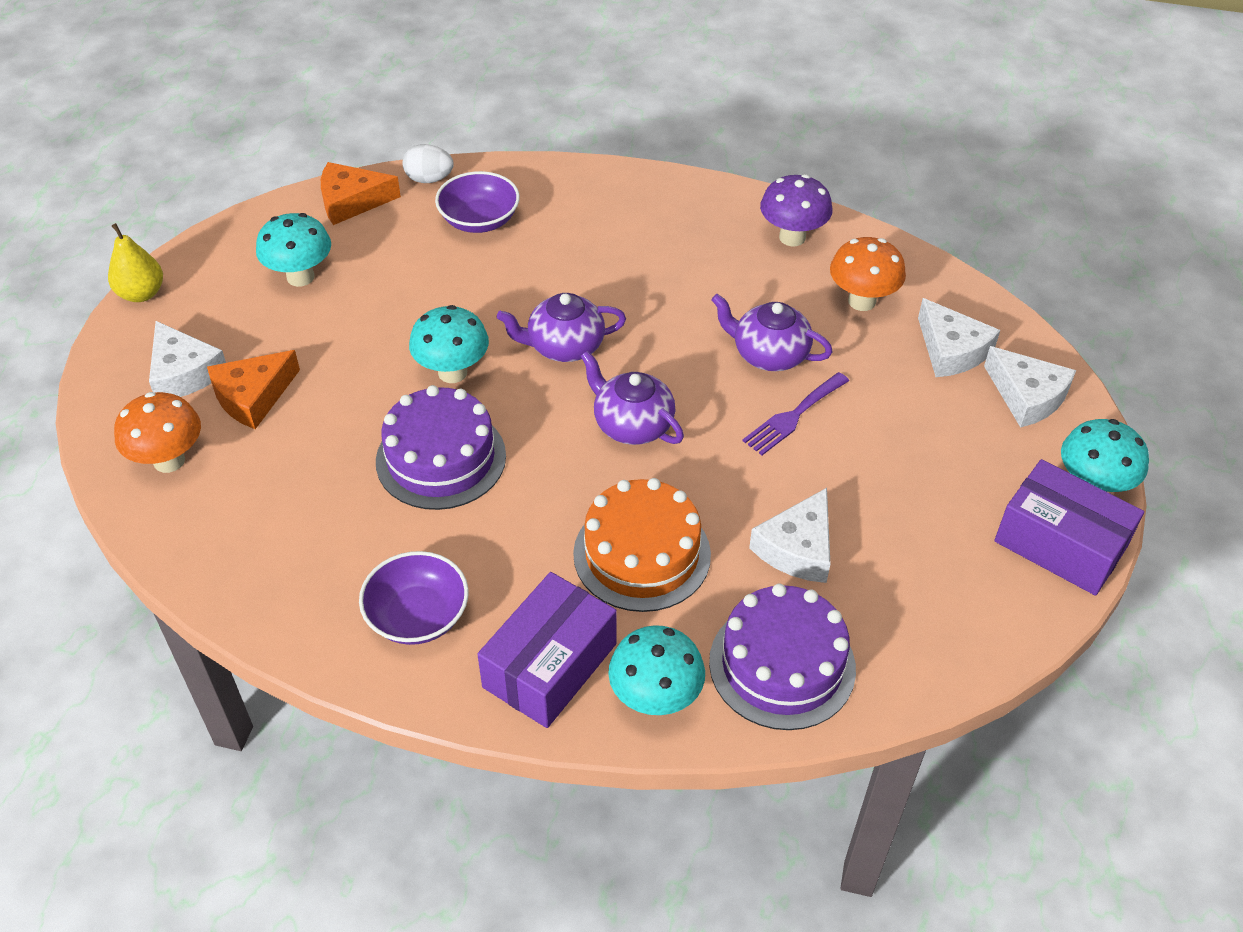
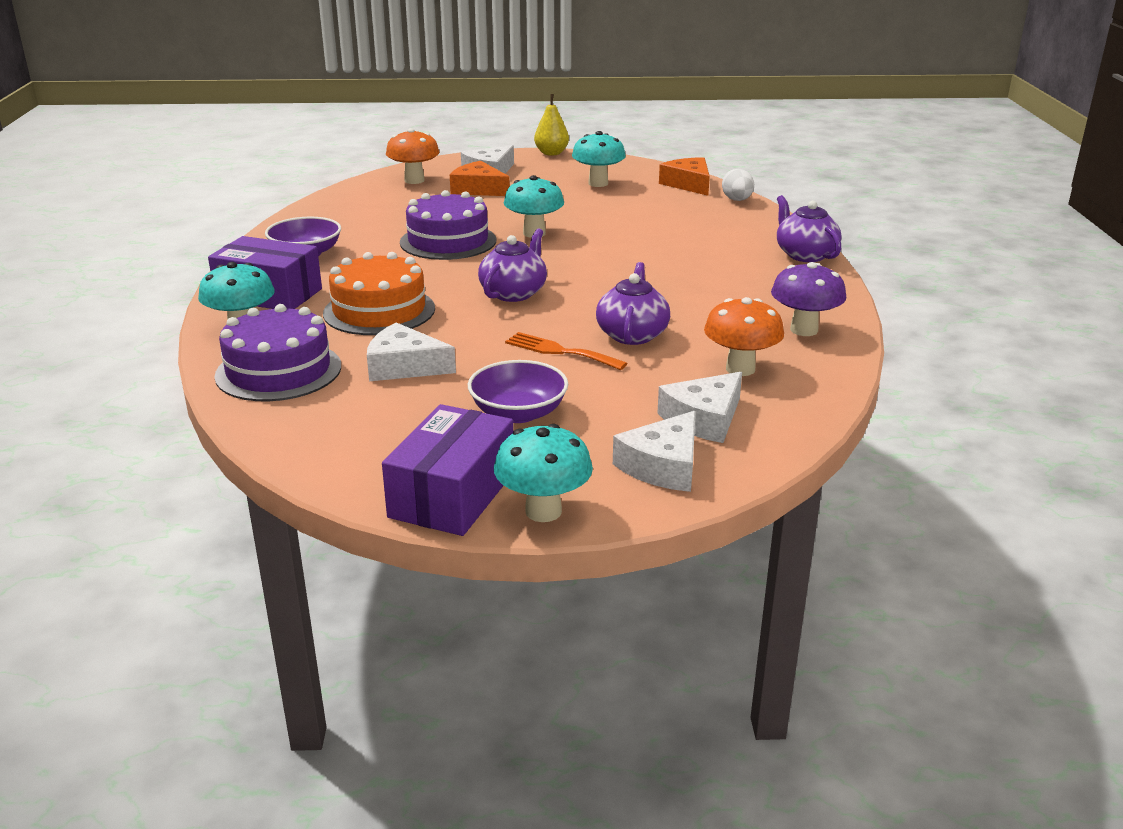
camera: 75 degrees right, 20 degrees down
purple bowl [435,171,520,233] -> purple bowl moved to [468,360,568,423]
purple teapot [497,293,626,362] -> purple teapot moved to [777,195,842,262]
purple fork [743,372,849,455] -> orange fork [505,332,627,370]

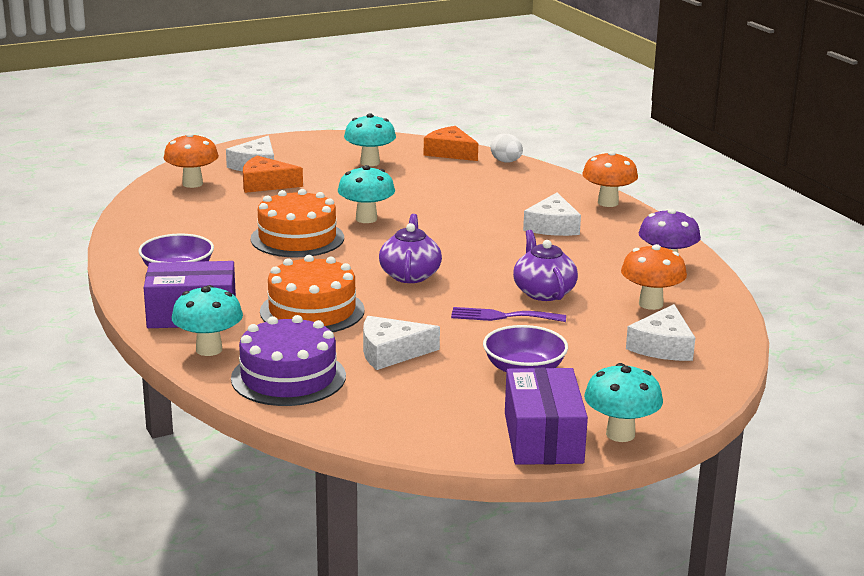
camera: 25 degrees left, 5 degrees down
purple cake [400,190,496,260] -> orange cake [251,189,344,257]
orange fork [505,332,627,370] -> purple fork [451,307,566,322]
yellow pear [534,94,569,156] -> none
white cheese [613,411,696,492] -> white cheese moved to [523,193,581,236]
purple teapot [777,195,842,262] -> orange mushroom [582,151,638,207]

